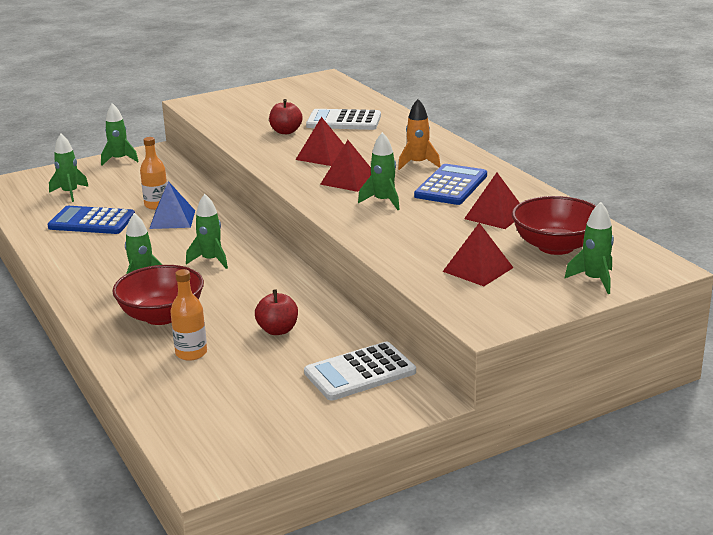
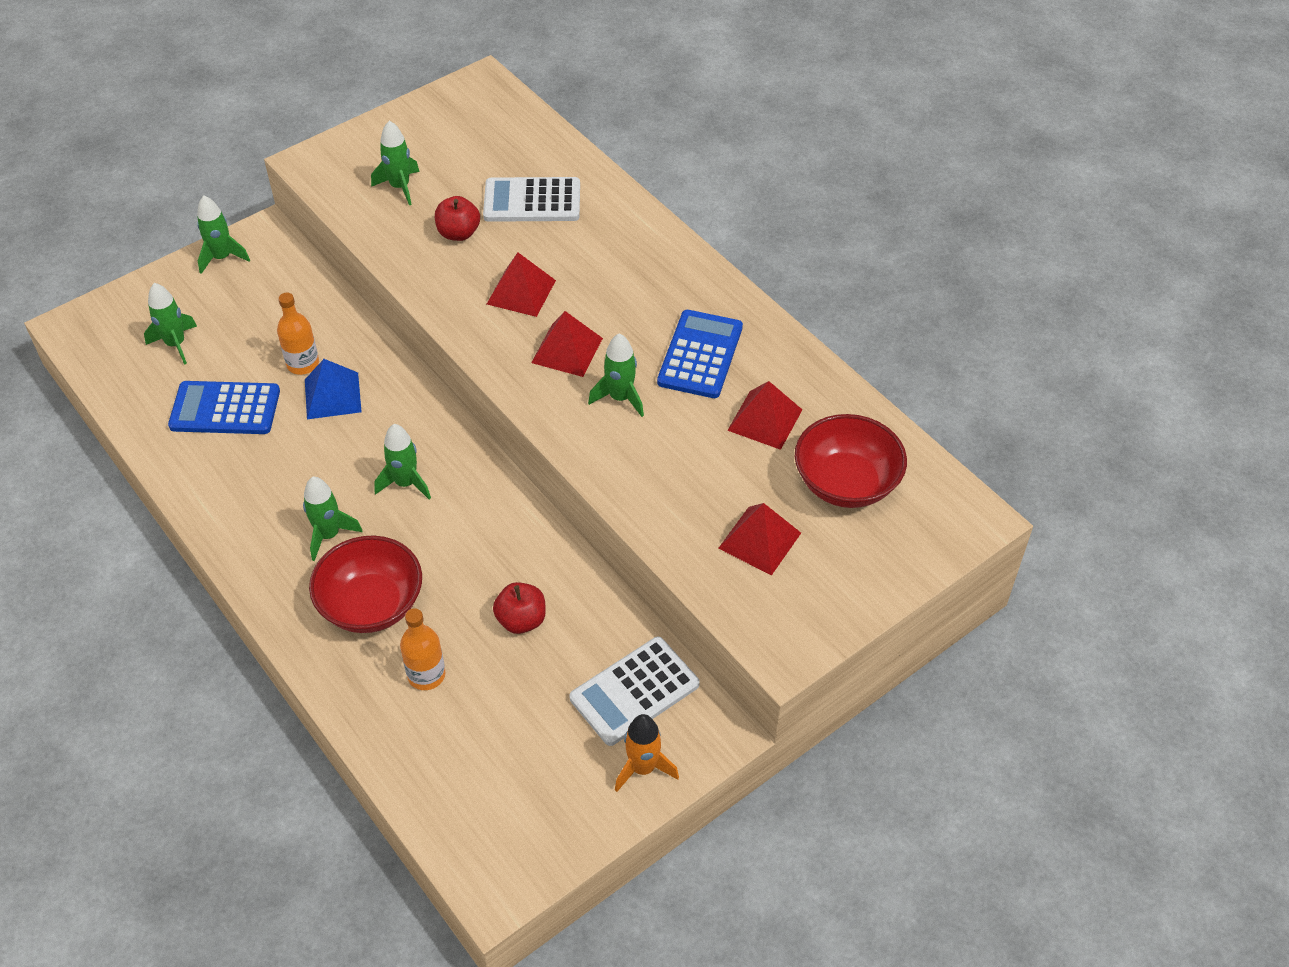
camera: 10 degrees left, 25 degrees up
orange rocket [398,99,440,170] -> orange rocket moved to [615,714,679,792]
green rocket [564,202,614,294] -> green rocket moved to [371,121,420,205]

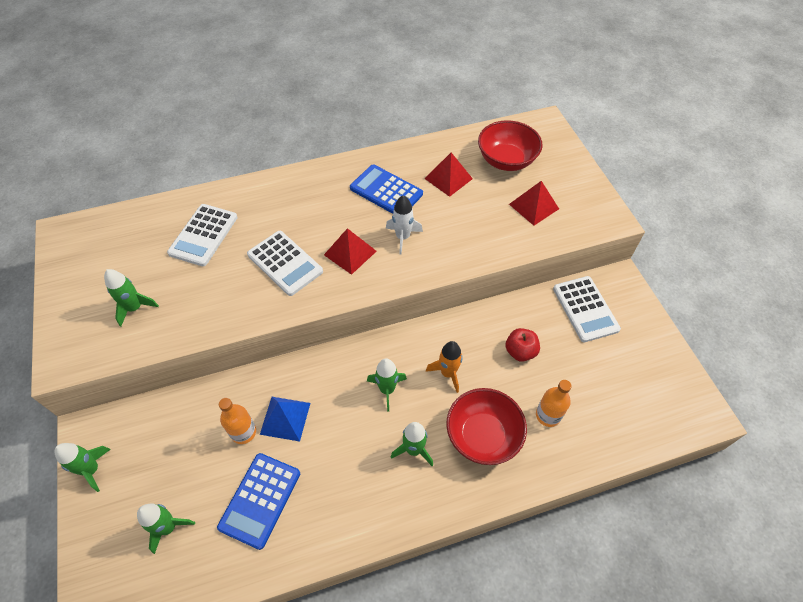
camera: 70 degrees left, 5 degrees up
red apple [435,196,480,241] -> none
red pyramid [487,253,556,317] -> white calculator [247,231,323,296]
green rocket [588,333,644,417] -> white rocket [386,195,423,255]
orange rocket [615,714,679,792] -> orange rocket moved to [426,341,463,393]

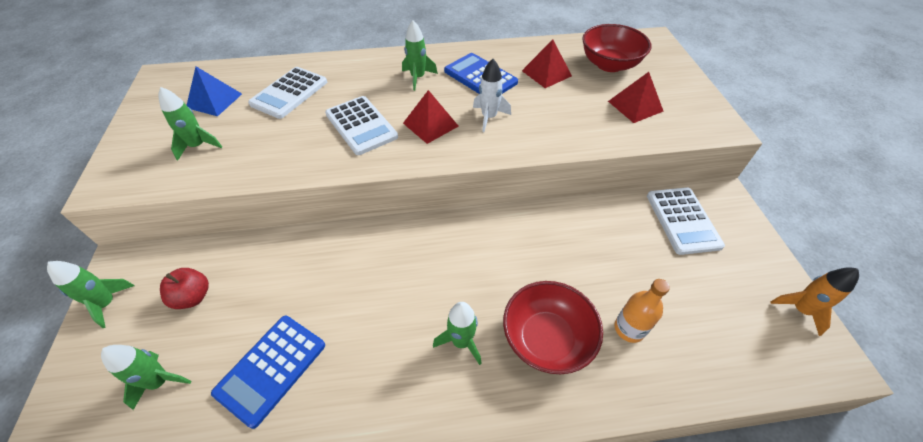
camera: 10 degrees right, 5 degrees down
orange bottle [219,398,256,444] -> none
blue pyramid [260,397,310,442] -> blue pyramid moved to [187,67,242,116]
green rocket [367,358,407,412] -> green rocket moved to [402,20,438,91]
orange rocket [426,341,463,393] -> orange rocket moved to [771,267,859,336]
red apple [506,328,540,362] -> red apple moved to [160,268,209,309]

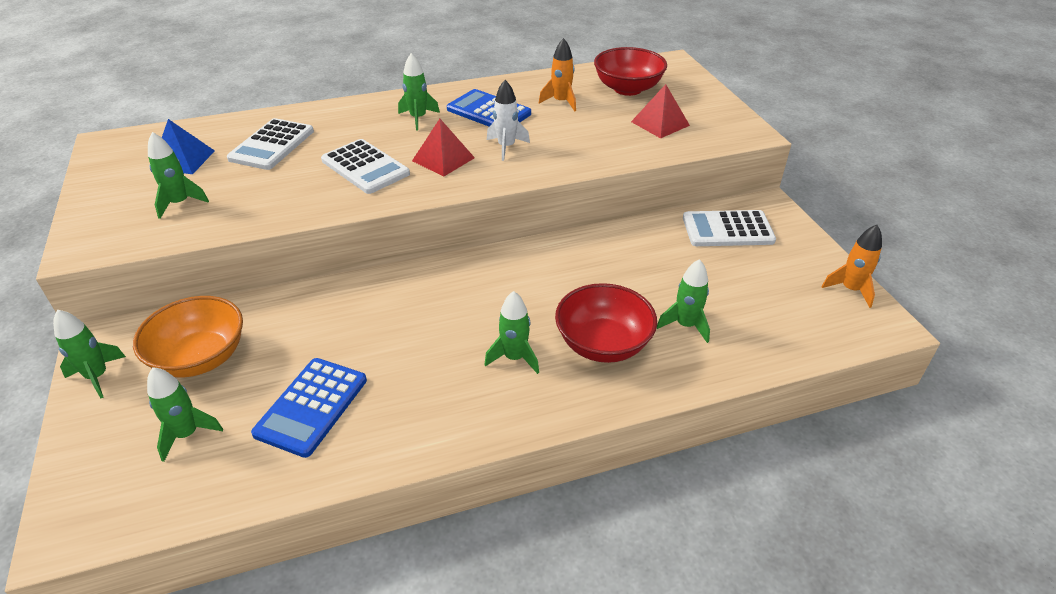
camera: 10 degrees left, 10 degrees down
red apple [160,268,209,309] -> orange bowl [133,296,243,377]
red pyramid [522,39,572,88] -> orange rocket [539,38,576,111]
orange bottle [615,279,670,343] -> green rocket [657,259,710,343]
white calculator [647,187,725,255] -> white calculator turned 105 degrees clockwise [683,210,776,246]

